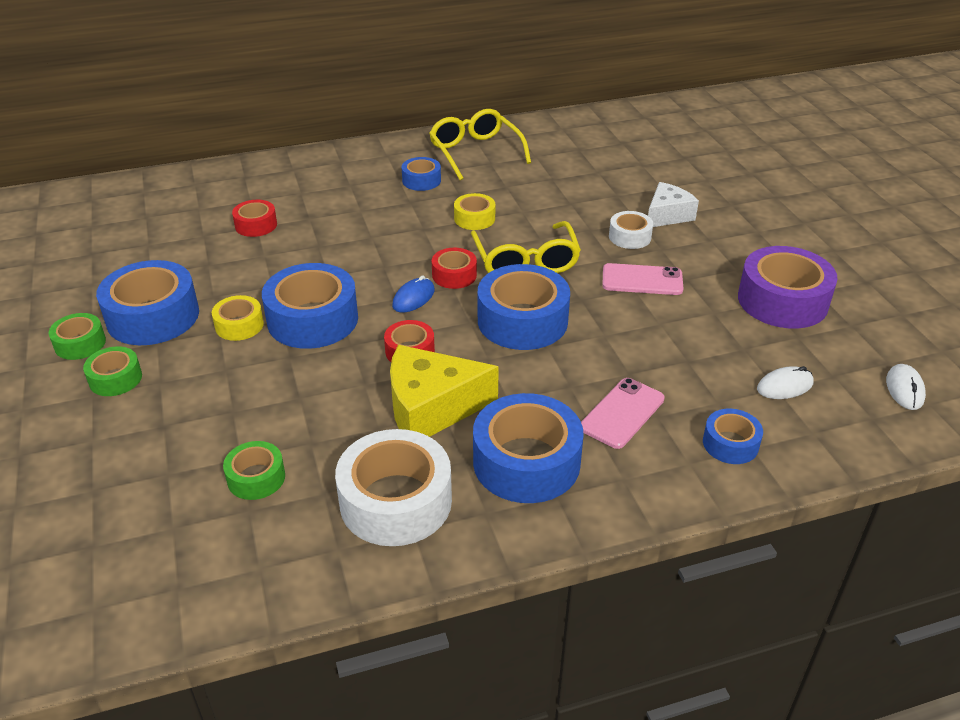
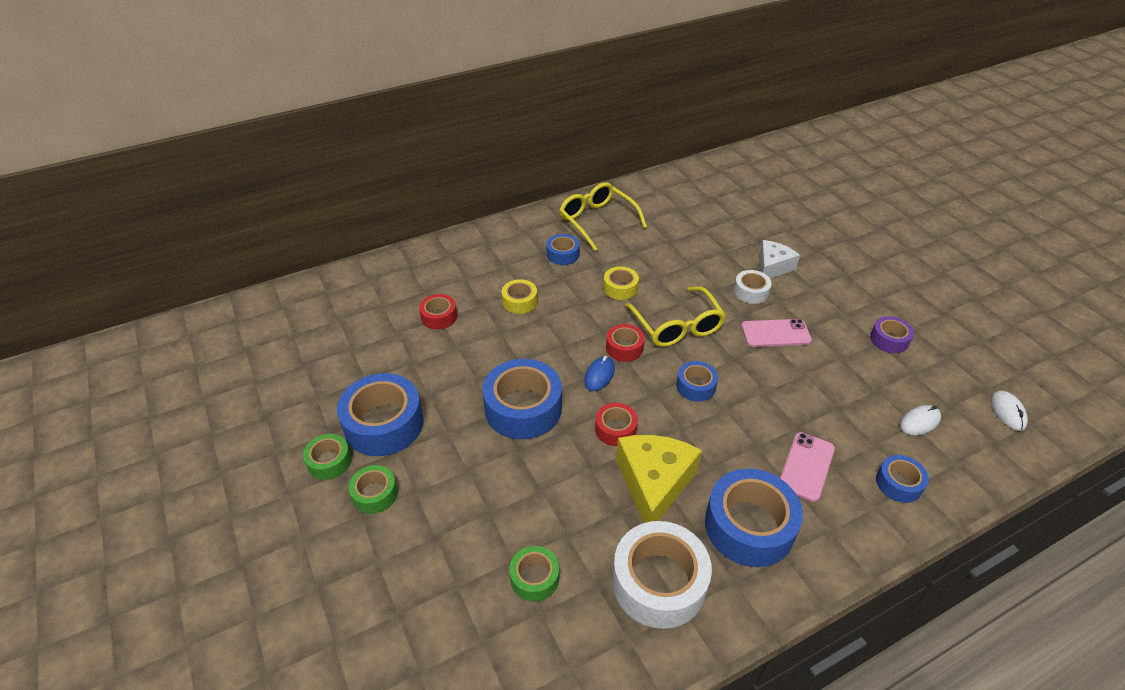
camera: 10 degrees left, 5 degrees up
yellow tape [212,295,264,341] -> yellow tape moved to [502,279,537,314]
yellow cheese [390,345,499,437] -> yellow cheese turned 120 degrees clockwise [616,435,702,523]
blue tape [478,264,570,350] -> blue tape [676,361,718,402], size x0.52
purple tape [738,246,838,328] -> purple tape [870,316,914,353], size x0.52

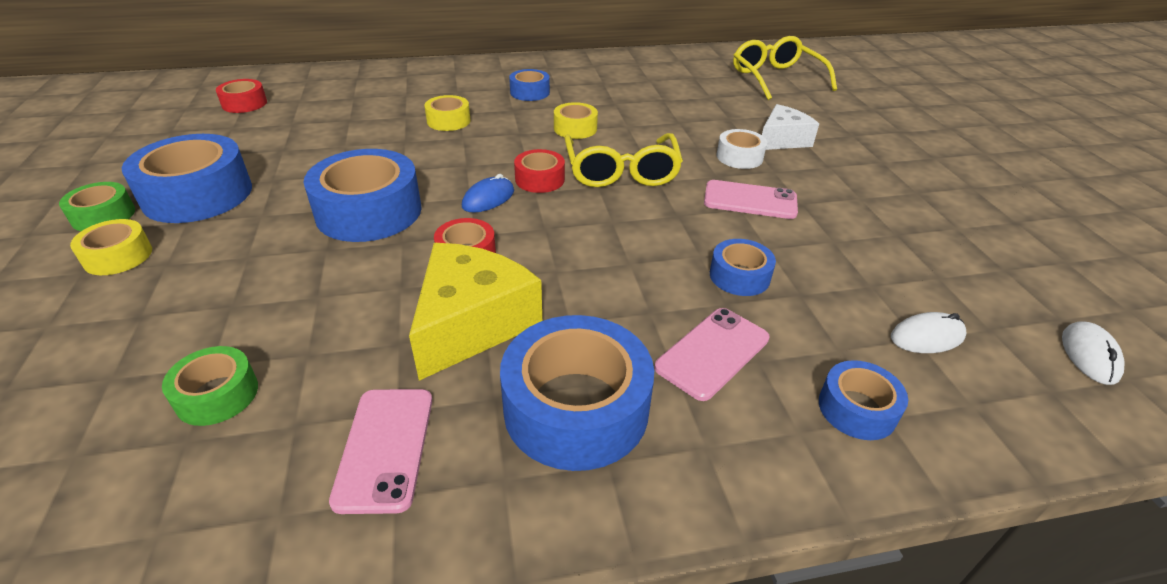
camera: 15 degrees right, 5 degrees down
green tape [349,465,398,514] -> yellow tape [70,219,152,275]
red tape [419,294,457,329] -> red tape moved to [216,79,267,113]
yellow glasses [559,182,647,251] -> yellow glasses moved to [733,36,837,100]
white tape [612,521,712,629] -> pink phone [329,389,432,514]
blue tape [676,361,718,402] -> blue tape moved to [710,239,776,296]
purple tape [870,316,914,353] -> none

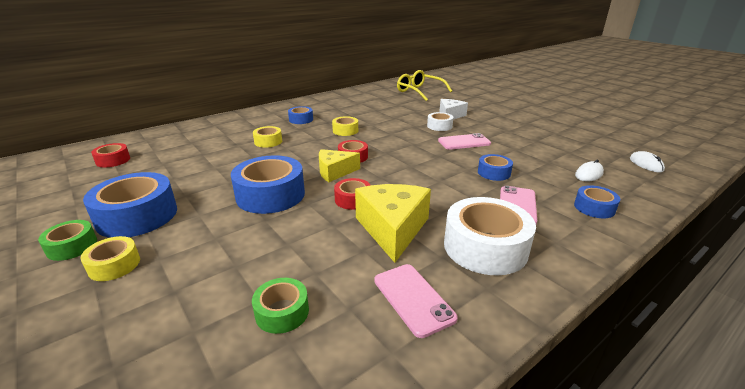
camera: 25 degrees left, 10 degrees down
blue mouse [462,174,514,213] -> yellow cheese [319,149,360,182]
blue tape [500,315,654,471] -> white tape [444,197,536,275]
yellow glasses [564,133,683,187] -> none

